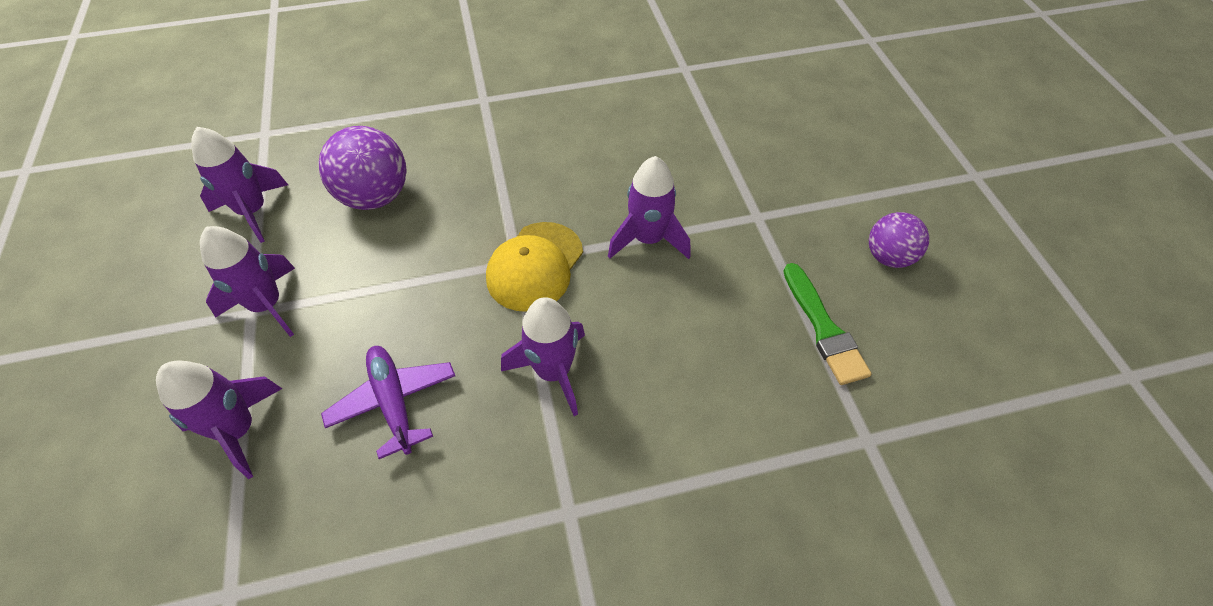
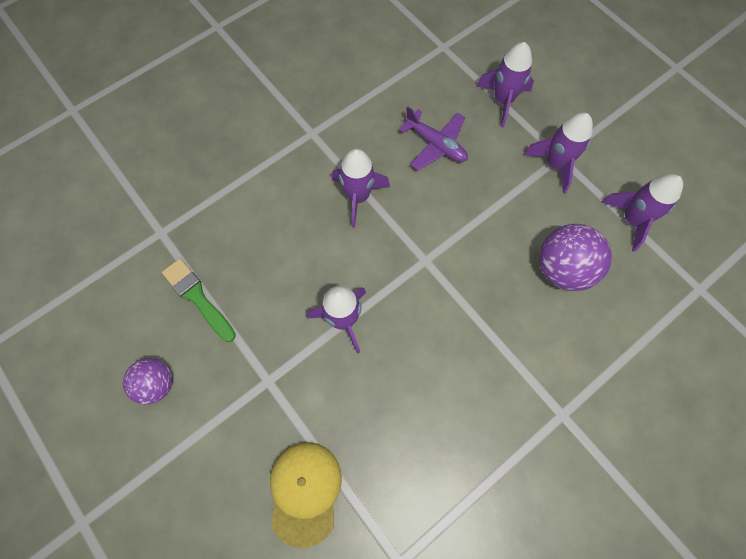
camera: 155 degrees right, 15 degrees up
yellow cap [486,222,583,312] -> yellow cap moved to [270,442,342,548]

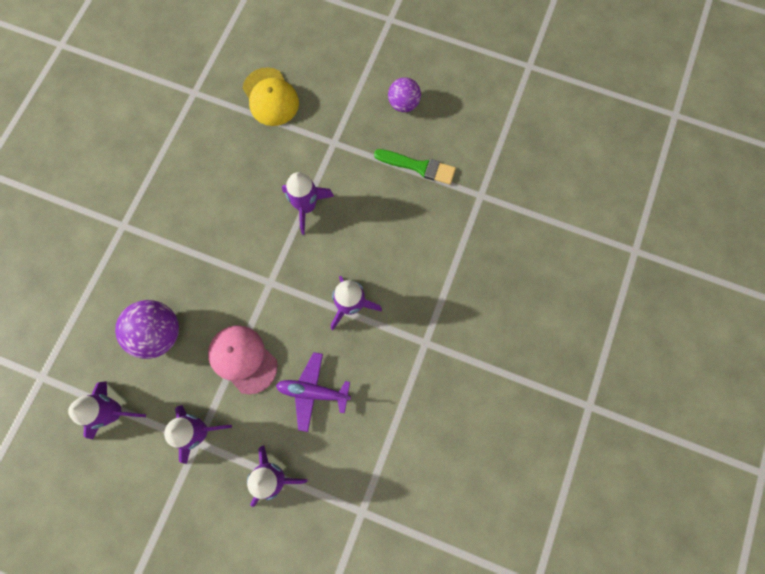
camera: 150 degrees right, 5 degrees up
none -> pink cap [208,325,278,394]

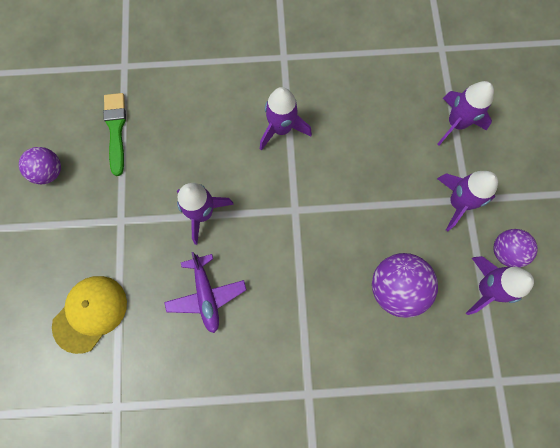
camera: 115 degrees left, 0 degrees up
pink cap [208,325,278,394] -> none
purple plane [276,352,351,432] -> purple plane moved to [164,252,246,333]
none -> purple ball [493,229,538,268]

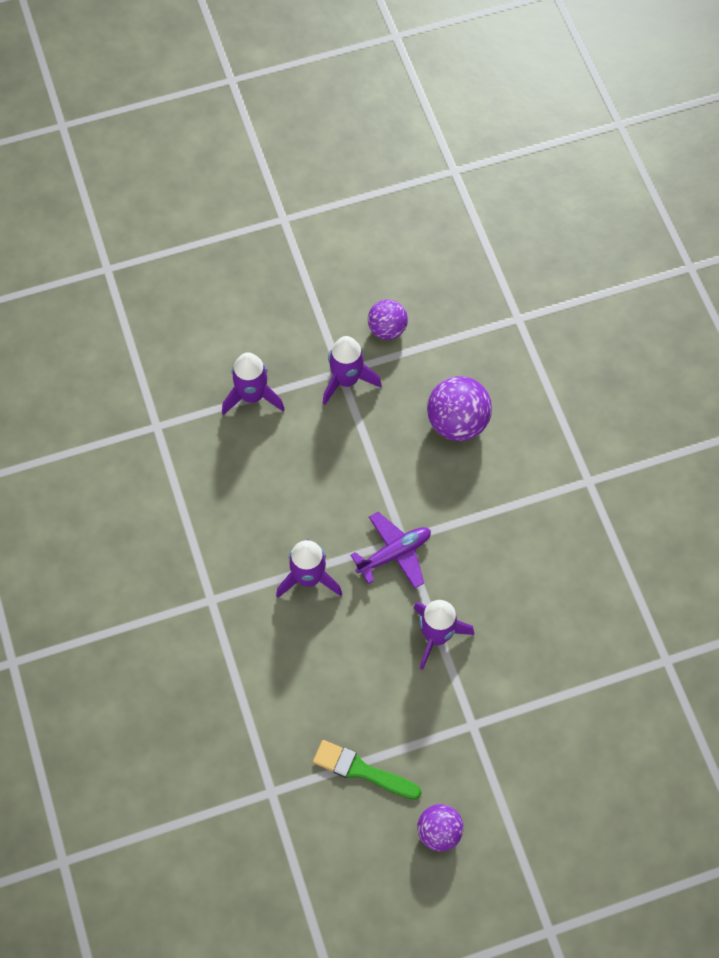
camera: 105 degrees left, 10 degrees down
yellow cap [52,276,127,354] -> none
green brush [103,93,126,176] -> green brush turned 45 degrees clockwise [313,740,421,800]
purple plane [164,252,246,333] -> purple plane moved to [351,512,431,589]
purple rocket [466,256,534,315] -> none

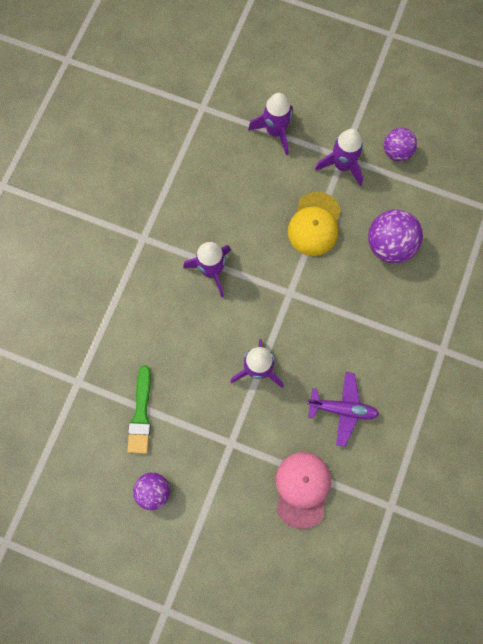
camera: 40 degrees right, 10 degrees up
green brush [313,740,421,800] -> green brush turned 150 degrees counterclockwise [127,365,151,454]
purple plane [351,512,431,589] -> purple plane moved to [307,372,379,447]
none -> pink cap [276,452,331,529]
none -> yellow cap [288,192,341,256]

